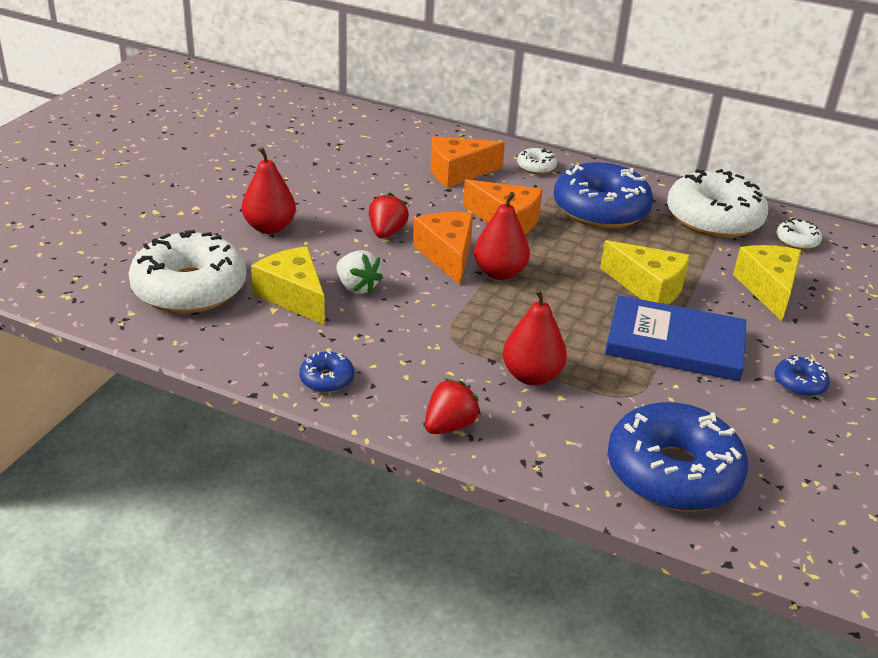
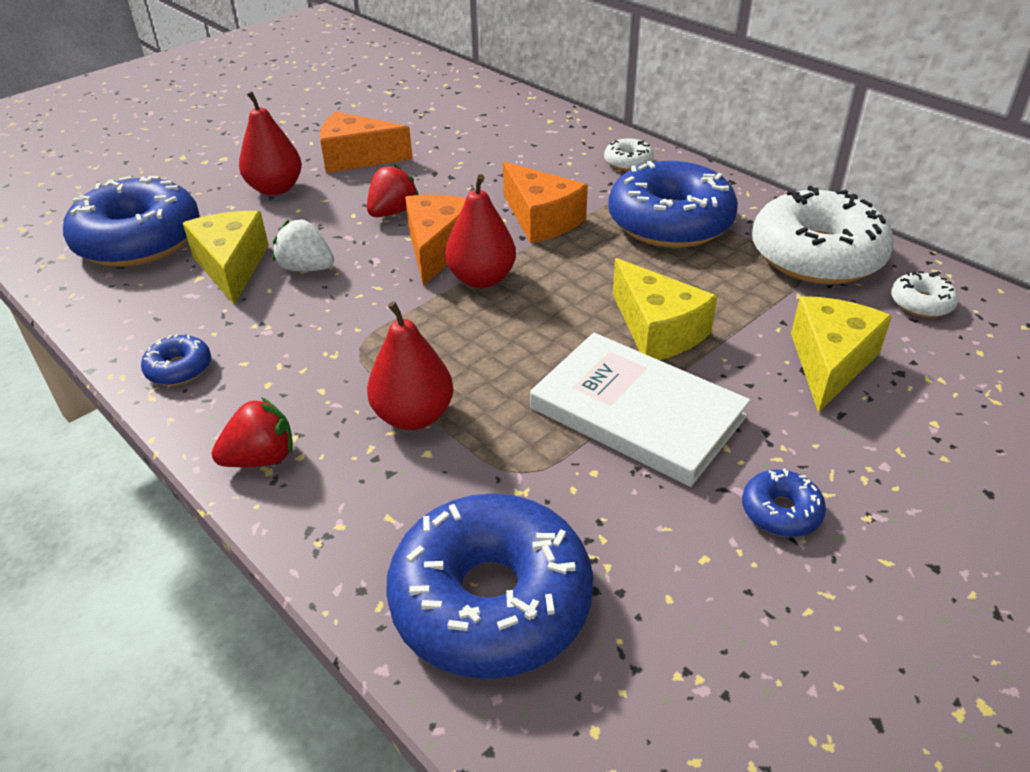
camera: 25 degrees right, 5 degrees up
white donut [128,230,247,313] -> blue donut [63,176,200,267]
white strawberry [336,250,383,294] -> white strawberry turned 135 degrees clockwise [273,219,334,271]
orange cheese [431,136,505,188] -> orange cheese moved to [319,111,413,173]
blue book [605,295,746,381] -> white book [530,333,751,487]

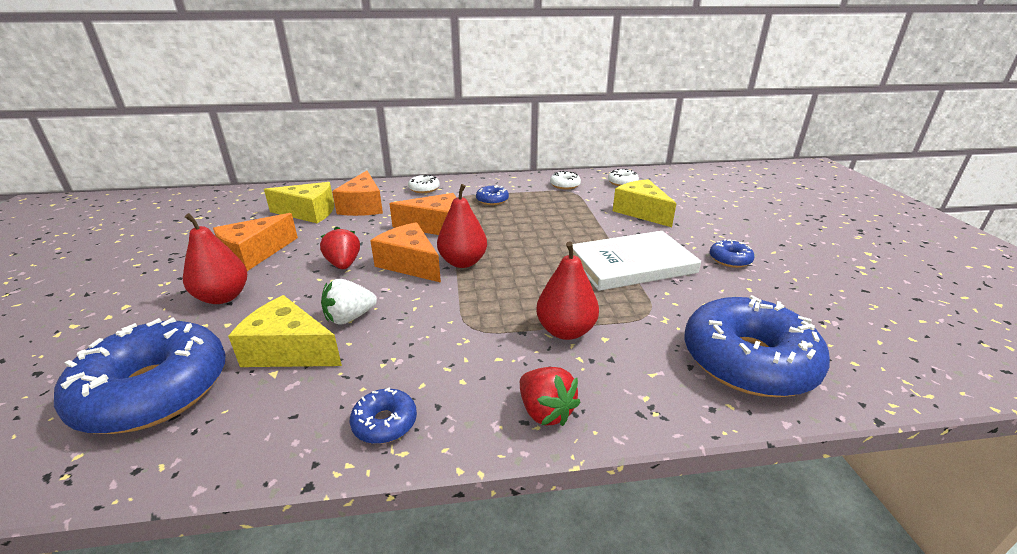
camera: 55 degrees left, 10 degrees down
red strawberry [211,397,293,467] -> red strawberry turned 135 degrees clockwise [520,367,581,426]
blue donut [608,161,738,248] -> blue donut [476,185,509,205], size x0.43
yellow cheese [613,258,717,360] -> yellow cheese moved to [264,182,334,223]
white donut [752,186,894,284] -> white donut [550,171,581,190], size x0.43
none -> orange cheese [332,171,383,216]

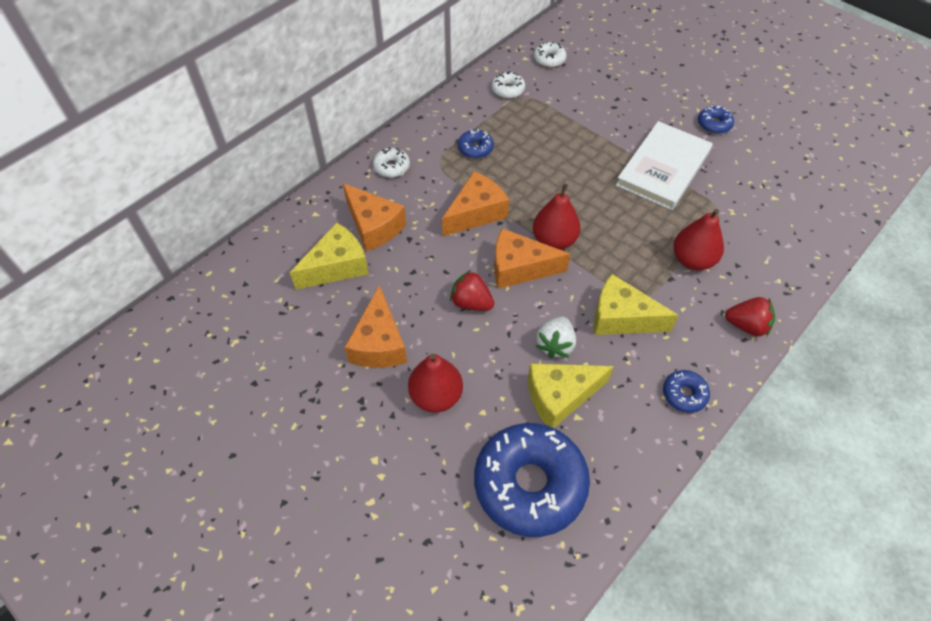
camera: 40 degrees left, 25 degrees up
yellow cheese [613,179,676,227] -> yellow cheese moved to [594,274,679,335]
blue donut [684,295,830,397] -> none

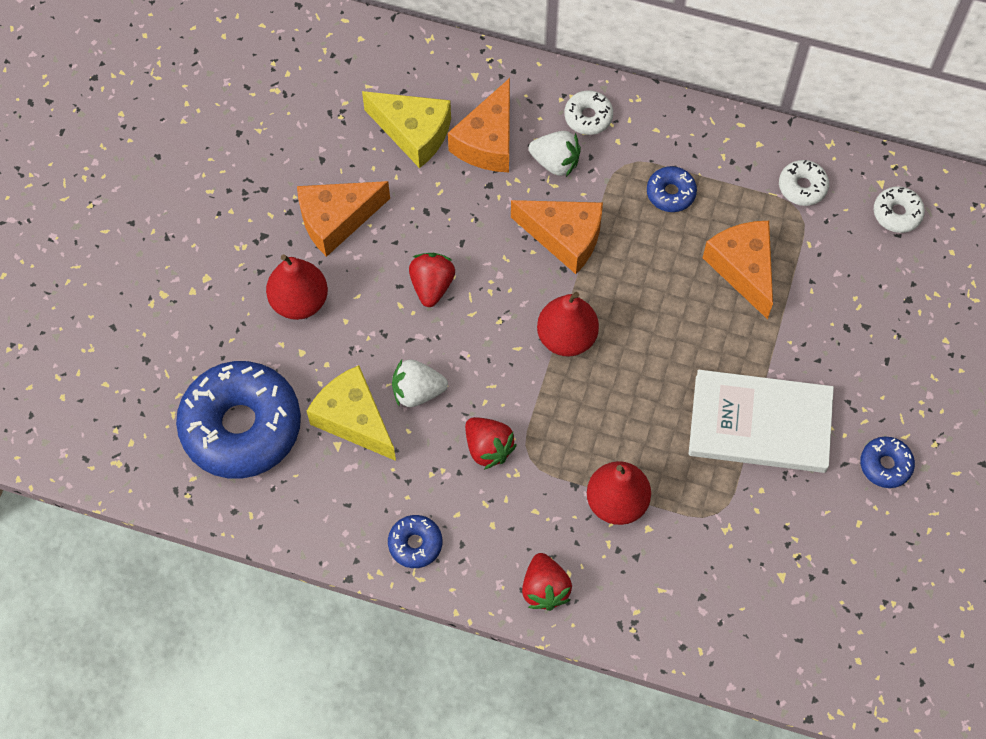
camera: 65 degrees right, 10 degrees up
orange cheese [494,228,570,289] -> orange cheese moved to [703,221,773,319]
yellow cheese [594,274,679,335] -> red strawberry [465,417,517,470]
none -> white strawberry [529,131,581,177]

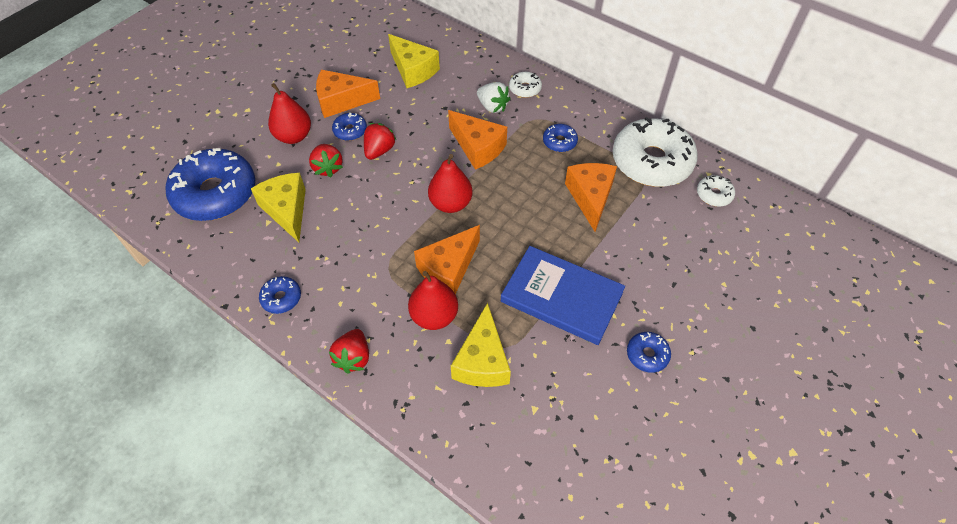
camera: 20 degrees right, 10 degrees down
white strawberry [392,359,448,407] -> none
orange cheese [448,78,510,172] -> orange cheese moved to [414,225,480,294]
red strawberry [465,417,517,470] -> red strawberry moved to [309,144,343,178]
white book [689,370,834,473] -> blue book [501,246,625,345]
white donut [779,160,829,206] -> white donut [613,117,698,187], size x2.30
none -> blue donut [332,113,367,141]
none -> yellow cheese [451,303,511,387]

